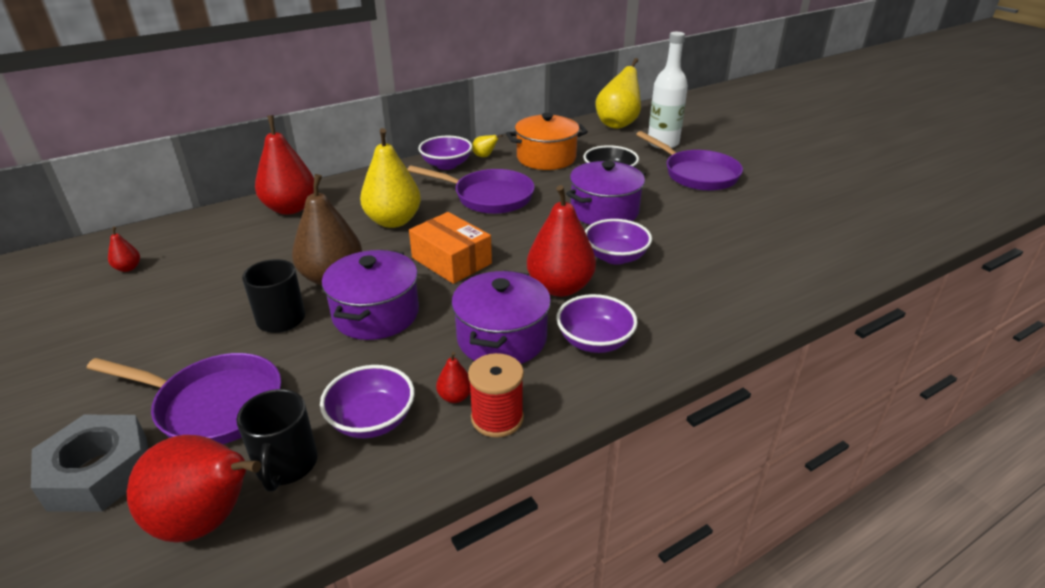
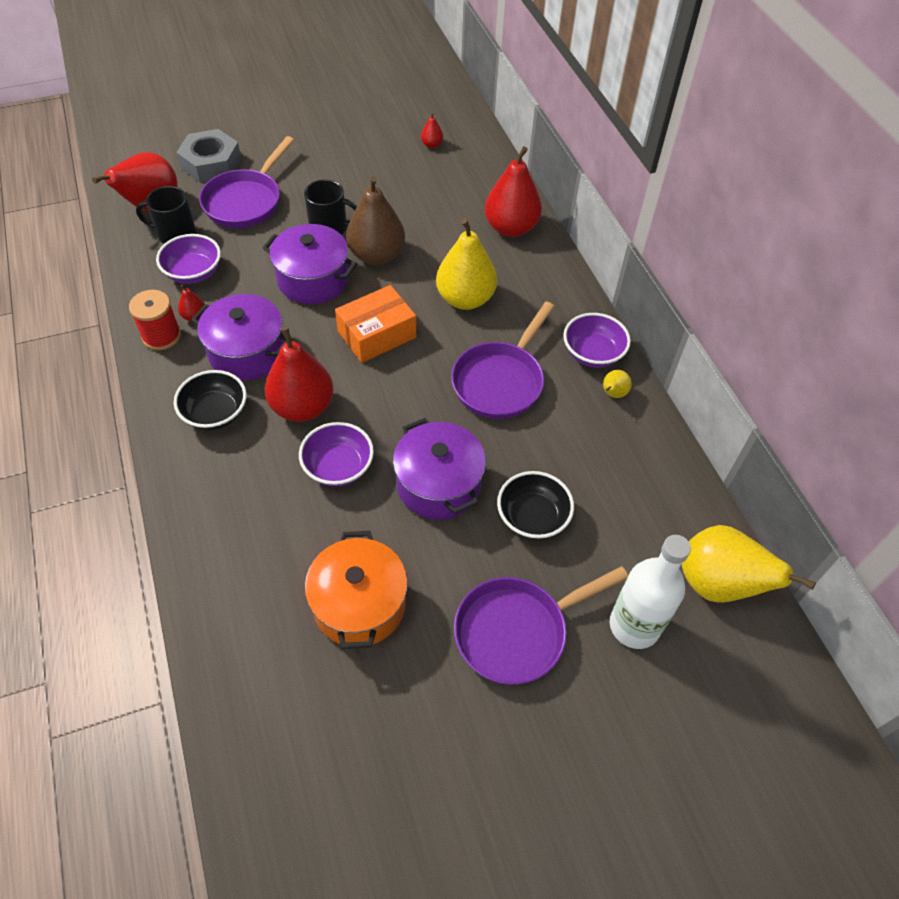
camera: 100 degrees right, 20 degrees up
orange pot [506,113,588,170] -> orange pot moved to [305,531,408,649]
purple bowl [556,294,638,353] -> black bowl [174,370,247,430]

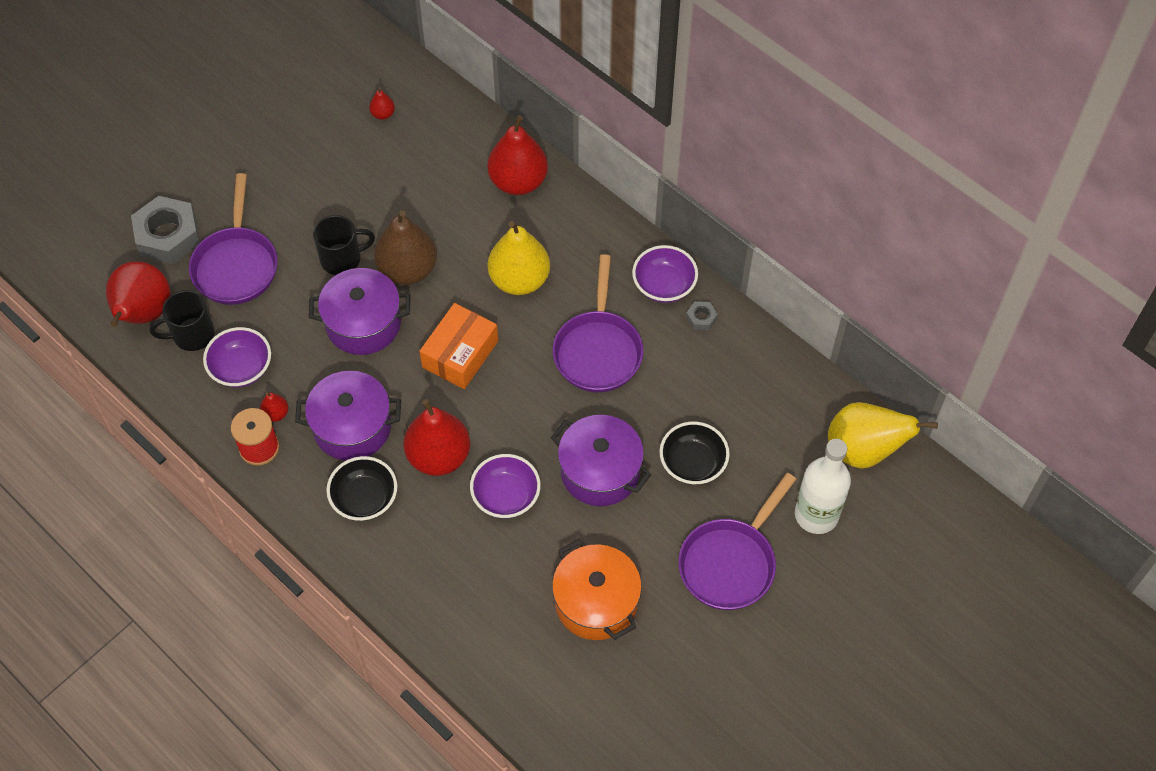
camera: 25 degrees left, 5 degrees up
yellow pear [603,370,632,398] -> grey nut [686,301,718,330]

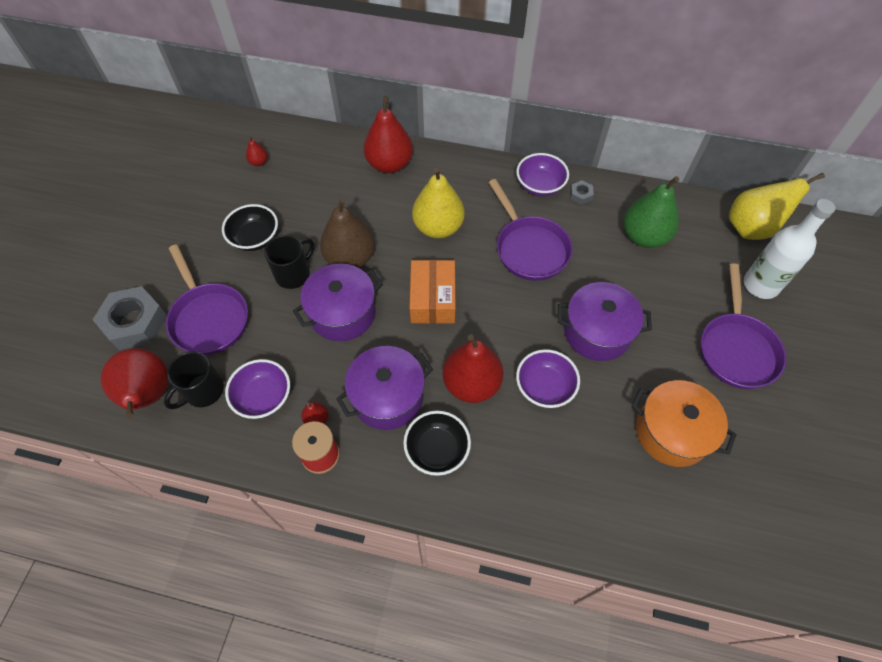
camera: 30 degrees left, 0 degrees up
black bowl [659,421,730,485] -> black bowl moved to [222,204,278,251]
none -> green pear [624,176,679,248]

